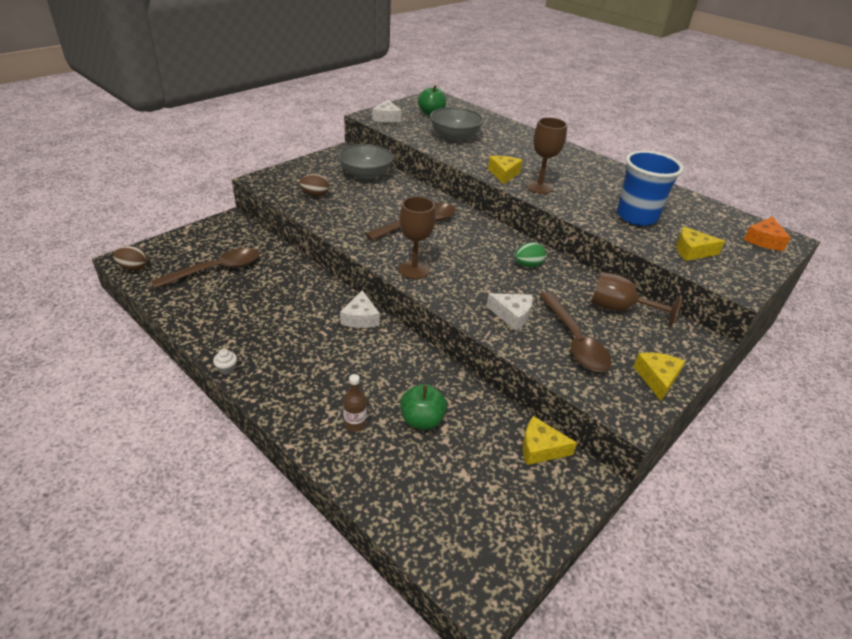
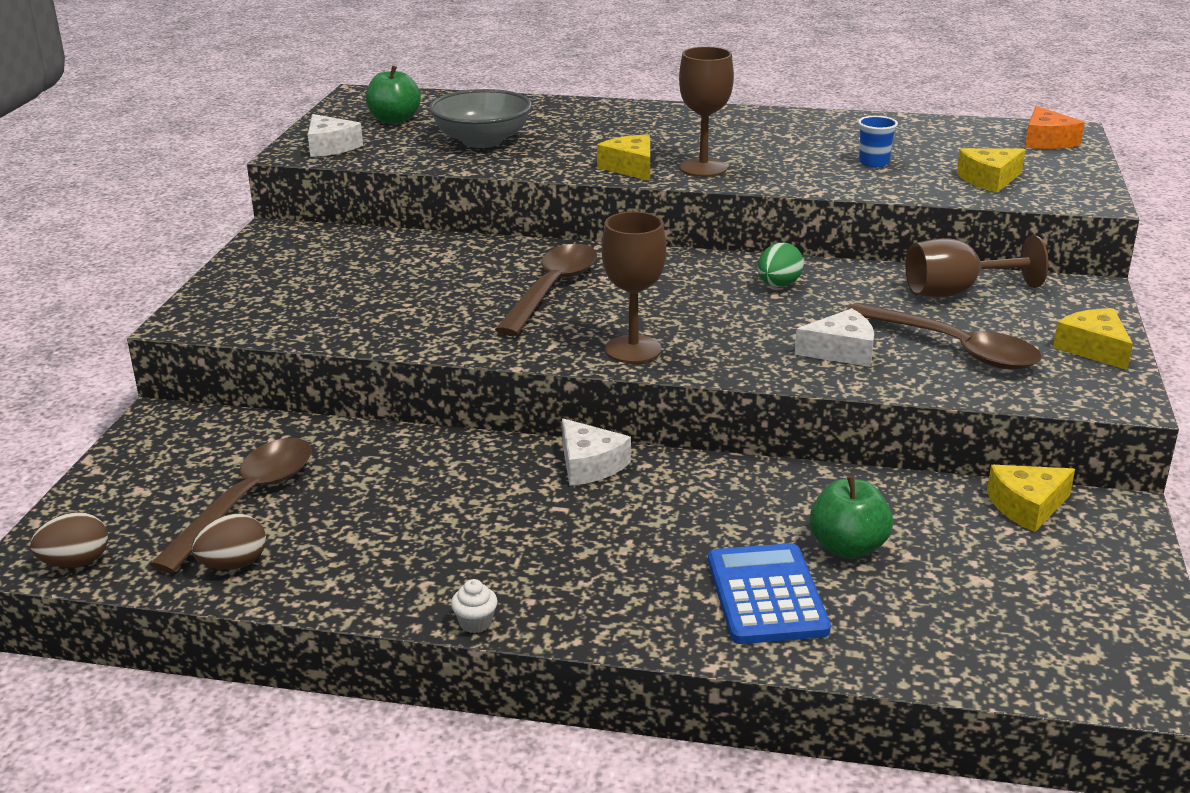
camera: 30 degrees left, 10 degrees down
brown egg [300,174,329,197] -> brown egg moved to [192,514,266,570]
grey bowl [338,144,393,180] -> none
brown bottle [343,374,367,432] -> blue calculator [708,543,831,644]
blue cup [617,150,684,226] -> blue cup [858,116,898,167], size x0.44

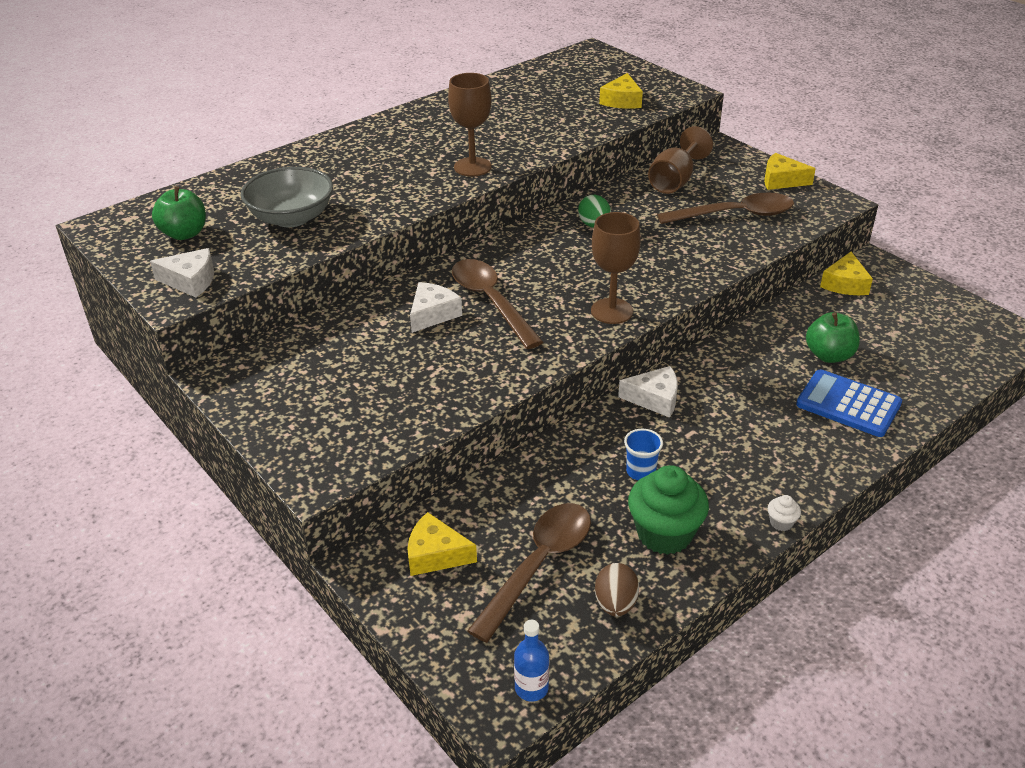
camera: 50 degrees left, 10 degrees up
brown egg [30,512,108,568] -> blue bottle [514,620,549,701]
brown spoon [150,438,311,573] -> brown spoon turned 60 degrees clockwise [467,503,591,643]
yellow cheese [597,135,650,181] -> yellow cheese moved to [407,512,477,576]
white cheese [795,308,874,367] -> white cheese moved to [410,282,462,333]
blue cup [858,116,898,167] -> blue cup moved to [624,429,663,480]
orange cheese [1025,106,1084,149] -> none
none -> green cupcake [628,465,709,555]

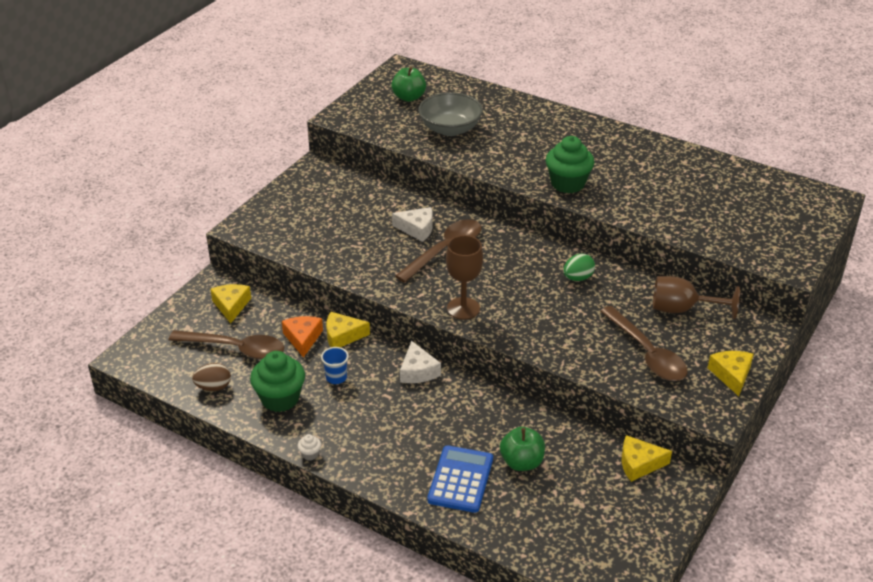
camera: 70 degrees right, 0 degrees up
white cheese [150,248,214,297] -> none
brown goblet [448,73,492,177] -> green cupcake [546,136,594,193]
blue bottle [514,620,549,701] -> none
yellow cheese [599,73,643,109] -> yellow cheese moved to [326,312,370,347]
none -> orange cheese [282,316,323,358]

